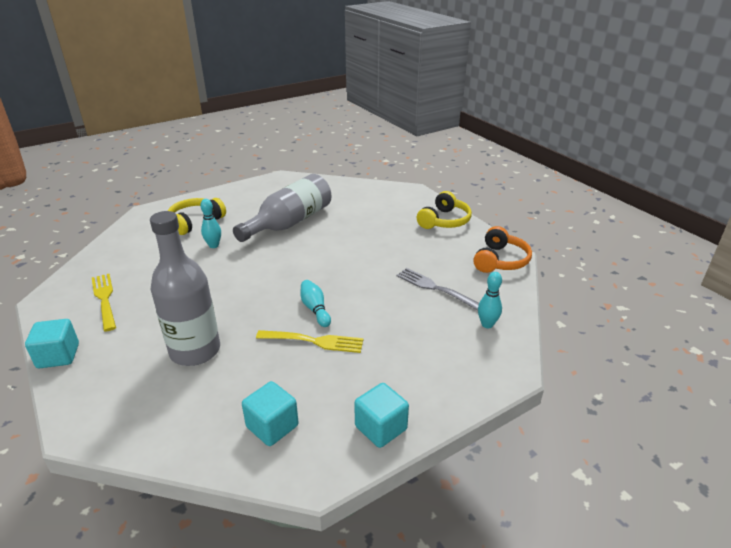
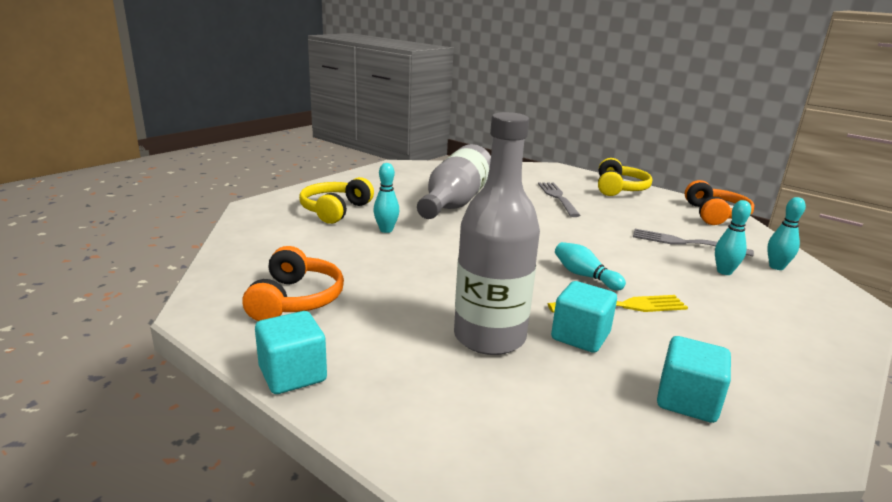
camera: 20 degrees left, 10 degrees down
yellow fork [92,274,116,332] -> orange headphones [242,246,344,321]
turquoise cube [354,383,409,448] -> turquoise cube moved to [551,281,617,353]
none -> grey fork [538,182,581,217]
none -> turquoise bowling pin [715,200,751,275]

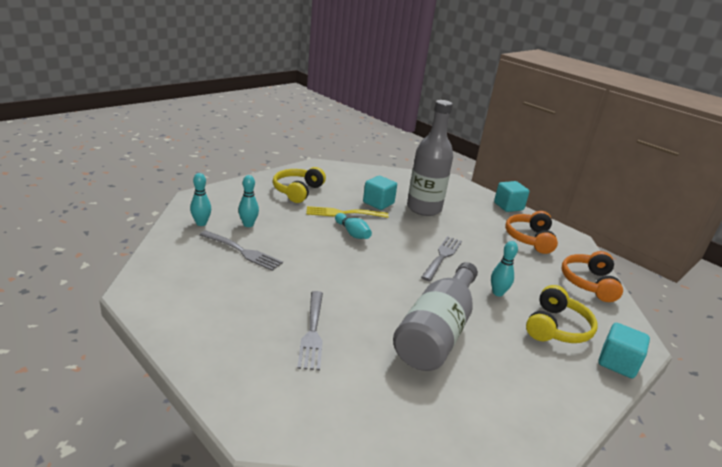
camera: 175 degrees left, 5 degrees up
yellow headphones [598,158,652,196] -> yellow headphones moved to [273,167,326,203]
turquoise cube [657,336,731,423] -> turquoise cube moved to [598,323,650,378]
orange headphones [685,180,754,225] -> orange headphones moved to [562,251,623,302]
none -> grey fork [421,236,462,281]

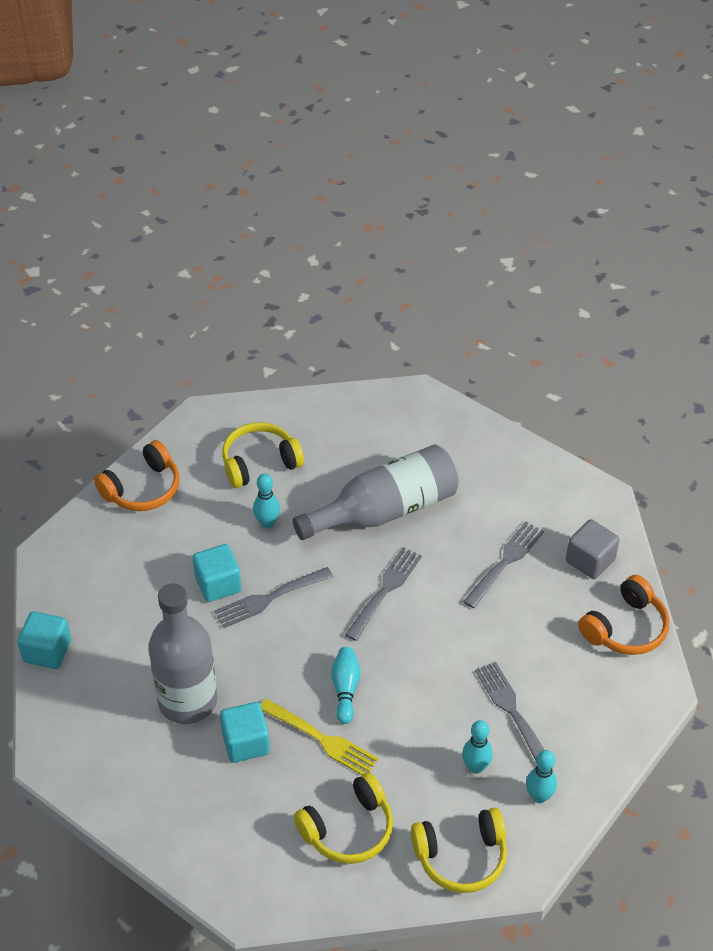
camera: 140 degrees left, 20 degrees up
orange headphones [505,211,558,254] -> orange headphones moved to [578,575,669,655]
turquoise cube [598,323,650,378] -> turquoise cube moved to [193,544,241,602]
none -> grey fork [345,547,422,641]
none -> yellow headphones [411,807,507,893]
none -> grey cube [566,519,619,579]

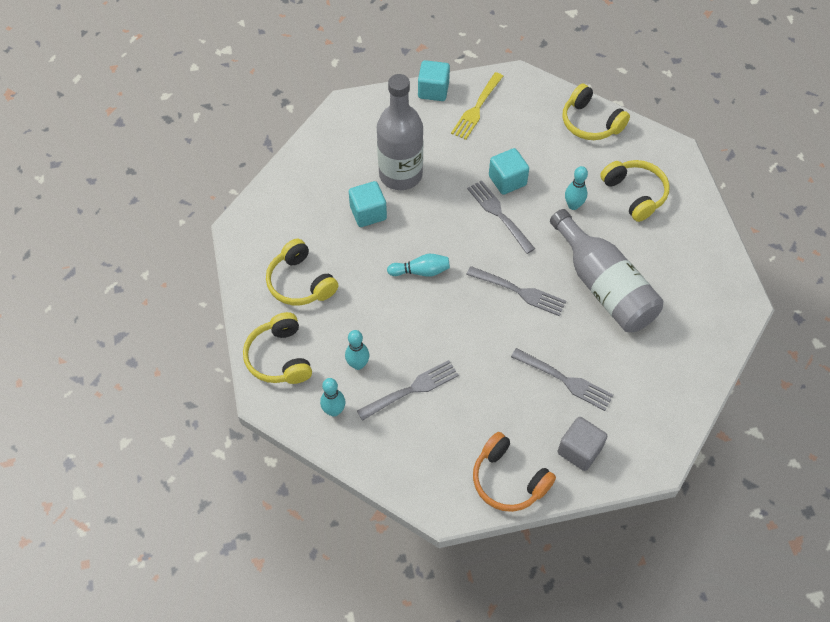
camera: 85 degrees right, 10 degrees up
orange headphones [94,440,179,511] -> yellow headphones [562,84,630,140]
yellow fork [261,699,379,775] -> yellow fork moved to [451,72,503,140]

